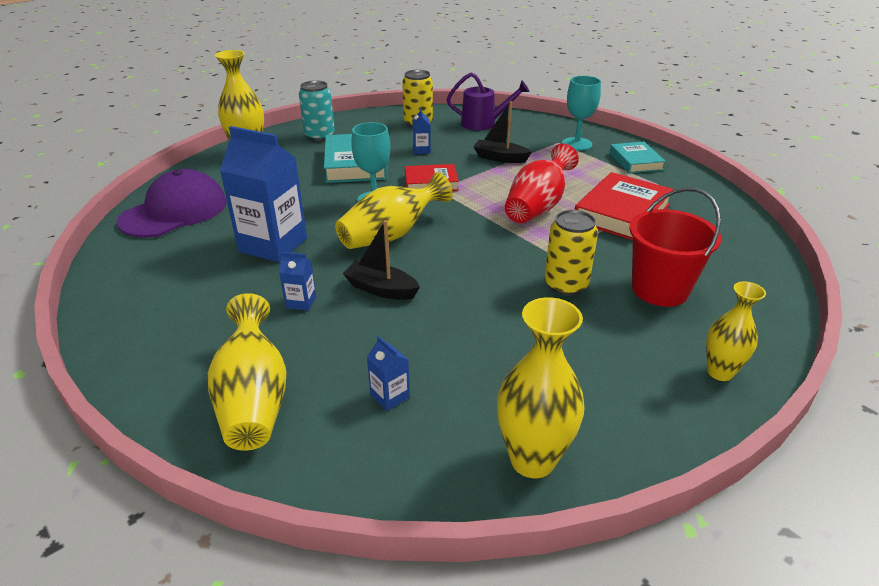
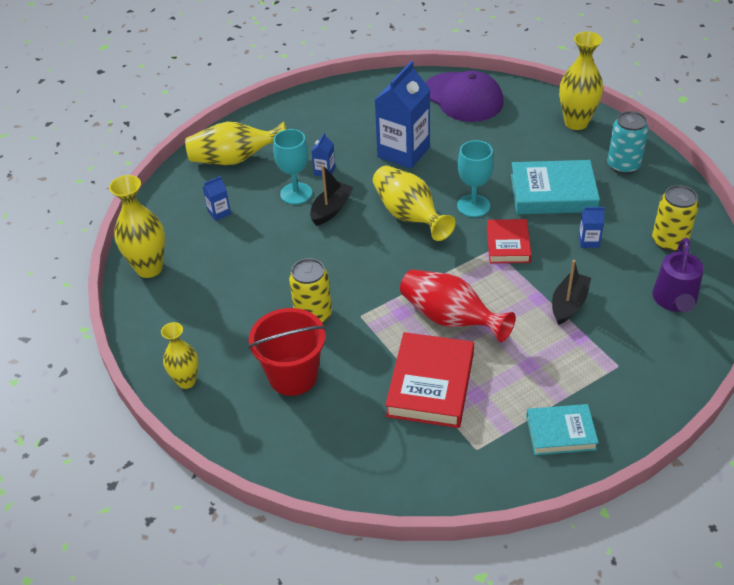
camera: 100 degrees right, 10 degrees up
turquoise goblet [562,76,601,151] -> turquoise goblet moved to [273,129,312,204]
red book [575,172,674,240] -> red book turned 60 degrees clockwise [385,332,474,428]

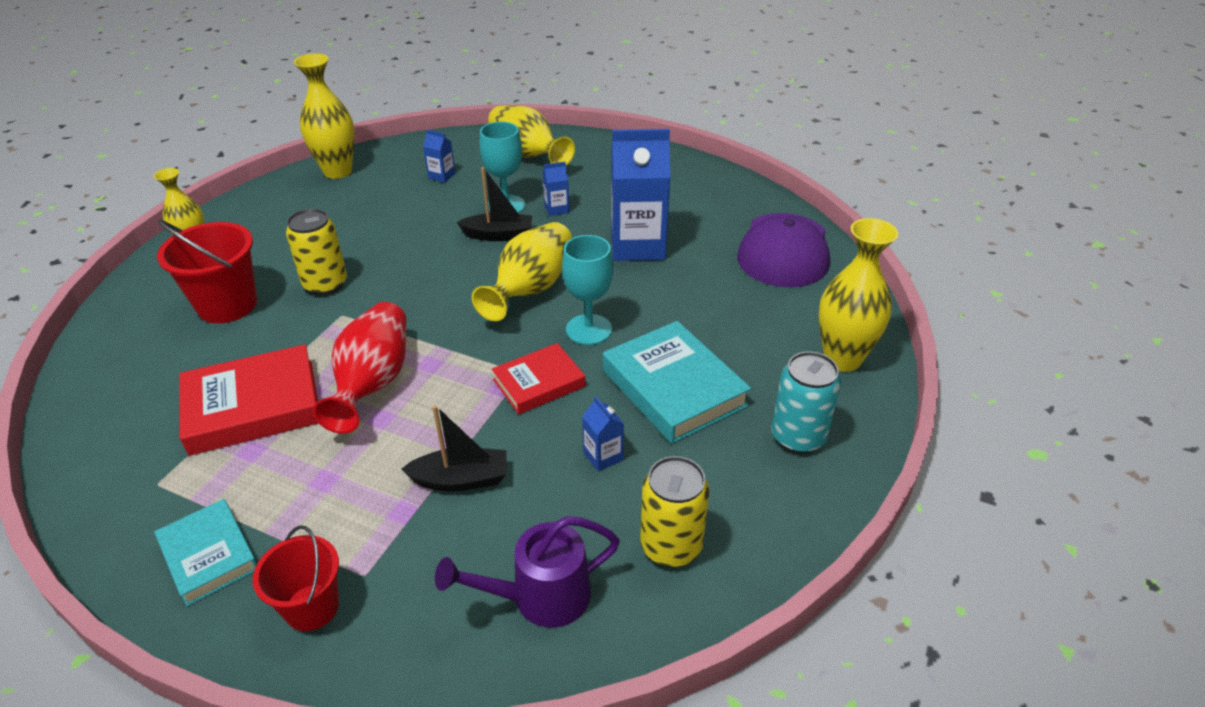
camera: 55 degrees right, 5 degrees down
none -> red bucket [252,525,339,631]

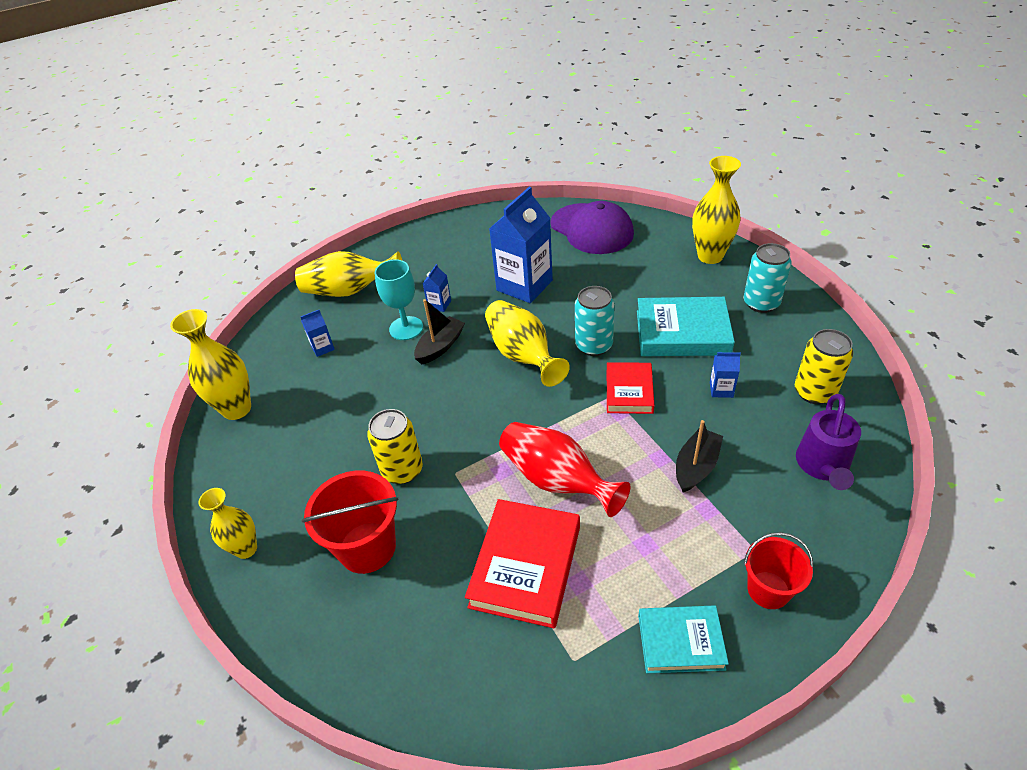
camera: 50 degrees left, 5 degrees up
turquoise goblet [562,235,613,345] -> turquoise can [575,286,615,356]

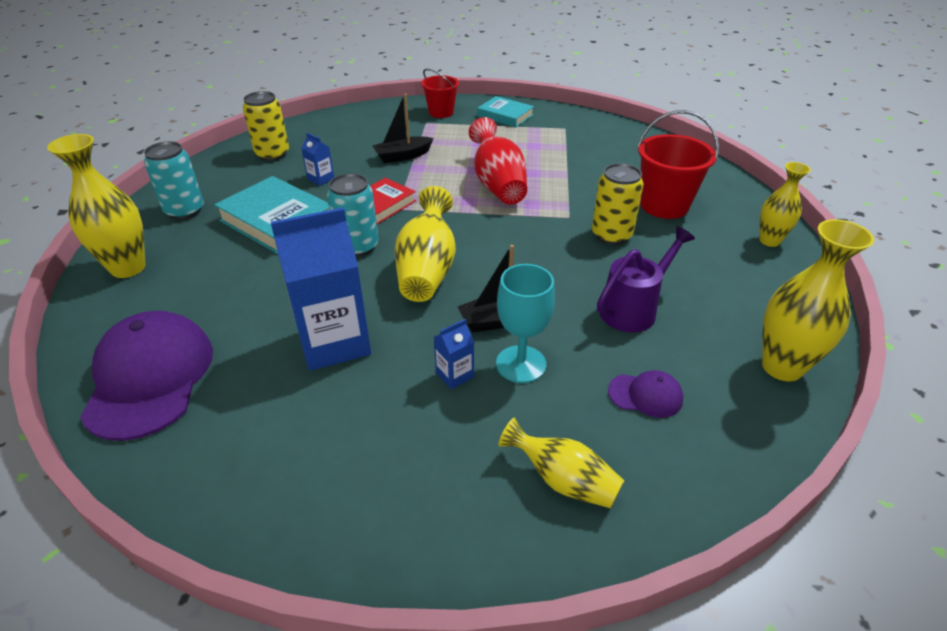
camera: 150 degrees left, 5 degrees down
yellow vase [295,251,403,297] -> yellow vase [499,418,624,508], size x0.64
blue carton [301,310,335,357] -> purple cap [608,370,684,418]
red book [465,499,580,628] -> none
purple watering can [796,394,861,490] -> purple watering can moved to [597,226,695,333]

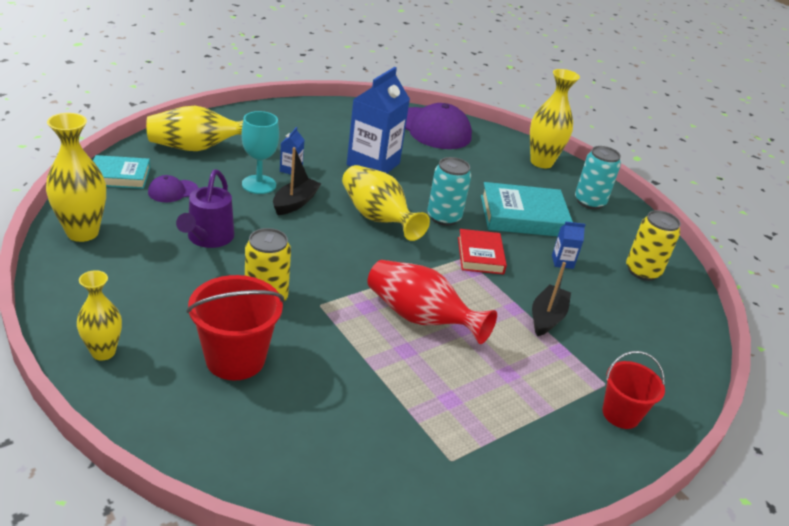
camera: 135 degrees right, 5 degrees down
turquoise book [477,96,534,128] -> turquoise book moved to [93,155,150,189]
yellow vase [499,418,624,508] -> yellow vase [146,106,243,151], size x1.57

